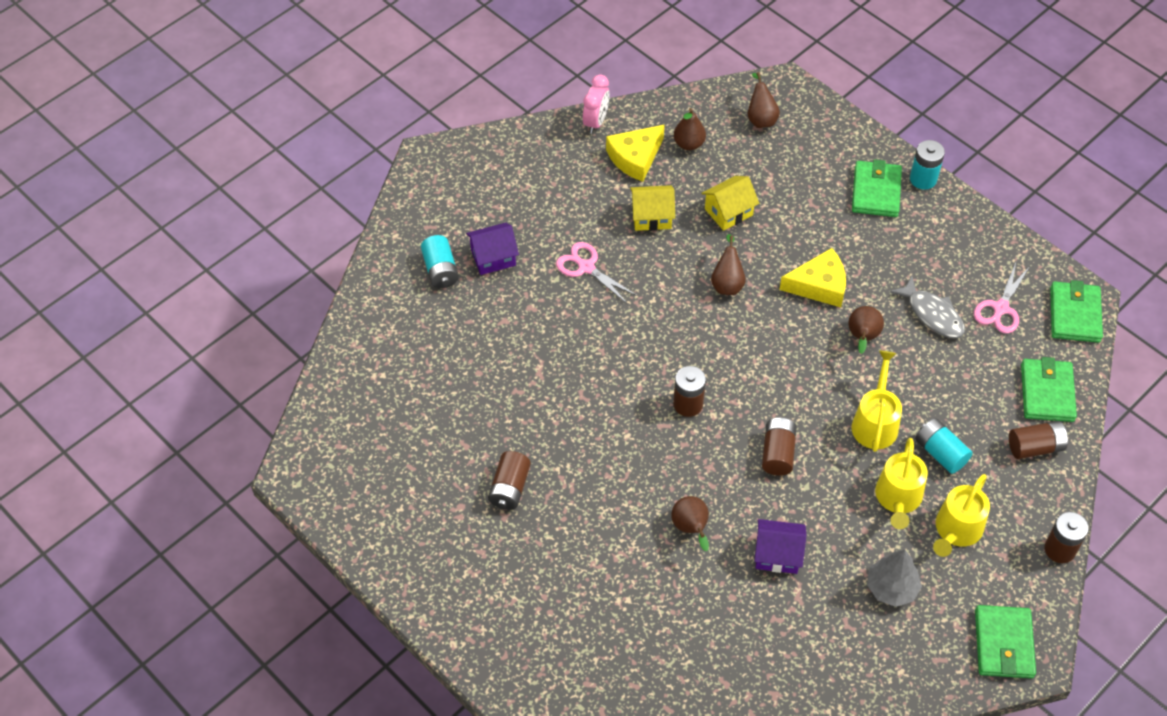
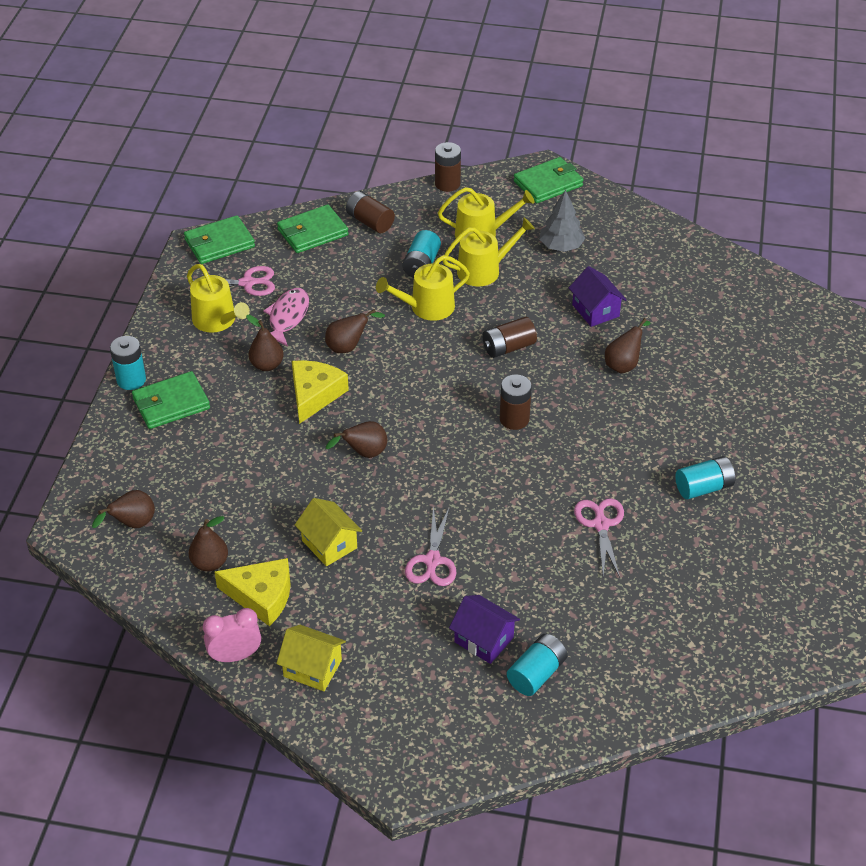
camera: 125 degrees left, 10 degrees down
brown battery [488,451,531,510] -> turquoise battery [675,456,735,499]
yellow house [701,176,759,231] -> yellow house moved to [276,625,346,691]
yellow cheese [779,248,846,307] -> yellow cheese turned 60 degrees clockwise [292,360,349,424]
grey fish [890,276,965,338] -> pink fish [263,288,309,347]
none -> yellow watering can [187,264,250,333]
none -> brown pear [246,315,284,371]
none -> pink scissors [574,498,624,577]

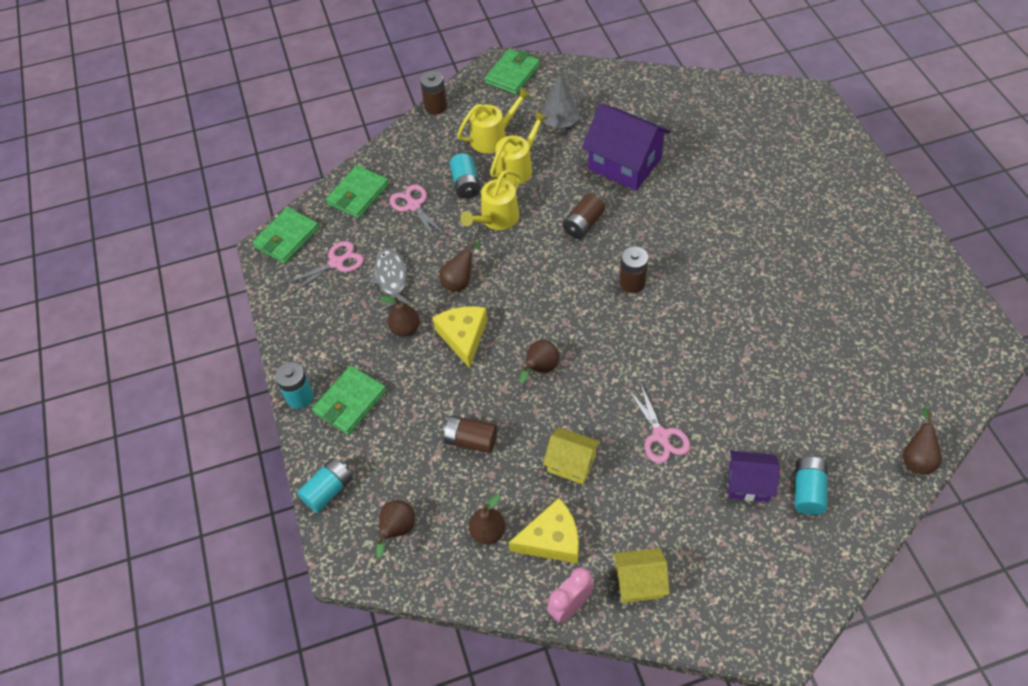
camera: 25 degrees left, 10 degrees up
yellow watering can [187,264,250,333] -> none
pink fish [263,288,309,347] -> grey fish [369,248,412,311]
brown battery [346,191,395,233] -> brown battery moved to [443,415,497,453]
purple house [569,266,627,327] -> purple house [582,104,671,191], size x1.77
pink scissors [574,498,624,577] -> pink scissors moved to [389,184,445,240]
brown pear [605,318,650,374] -> brown pear moved to [903,408,942,475]
turquoise battery [675,456,735,499] -> turquoise battery moved to [297,458,353,513]

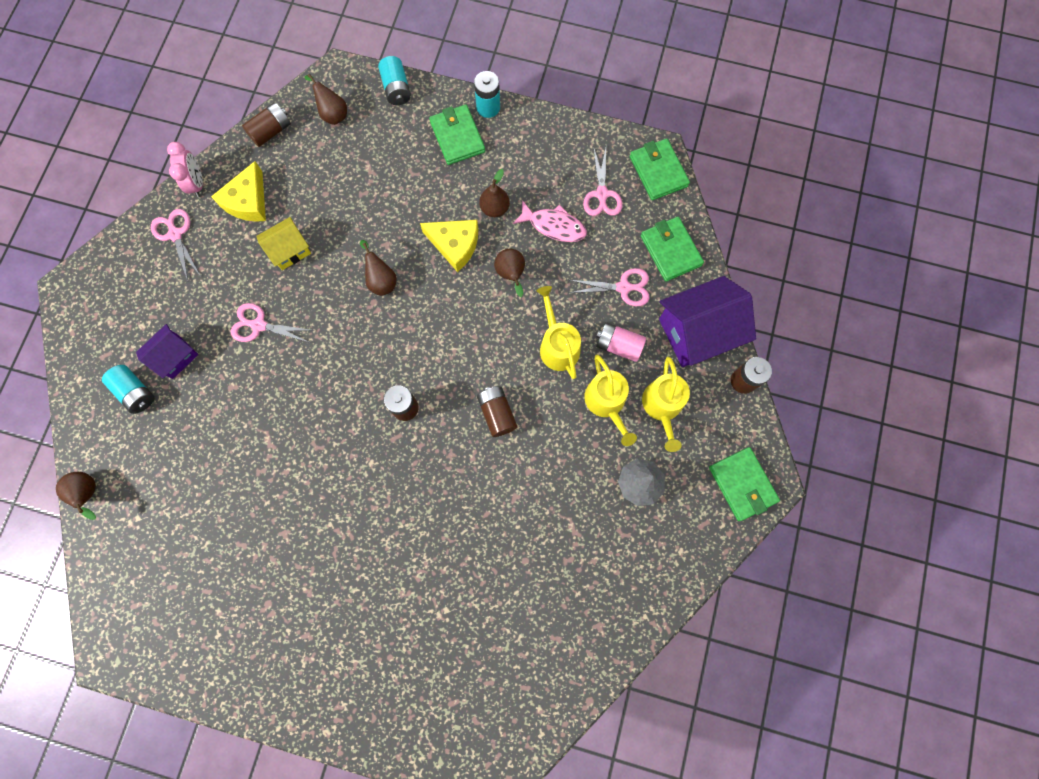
camera: 120 degrees right, 20 degrees up
grey fish [369,248,412,311] -> pink fish [513,200,587,242]
brown battery [443,415,497,453] -> brown battery moved to [242,102,291,147]
turquoise battery [449,153,480,198] -> pink battery [596,322,646,362]
brown pear [469,494,506,545] -> none
purple house [582,104,671,191] -> purple house moved to [659,276,756,367]
yellow house [613,548,670,603] -> pink scissors [151,209,200,281]

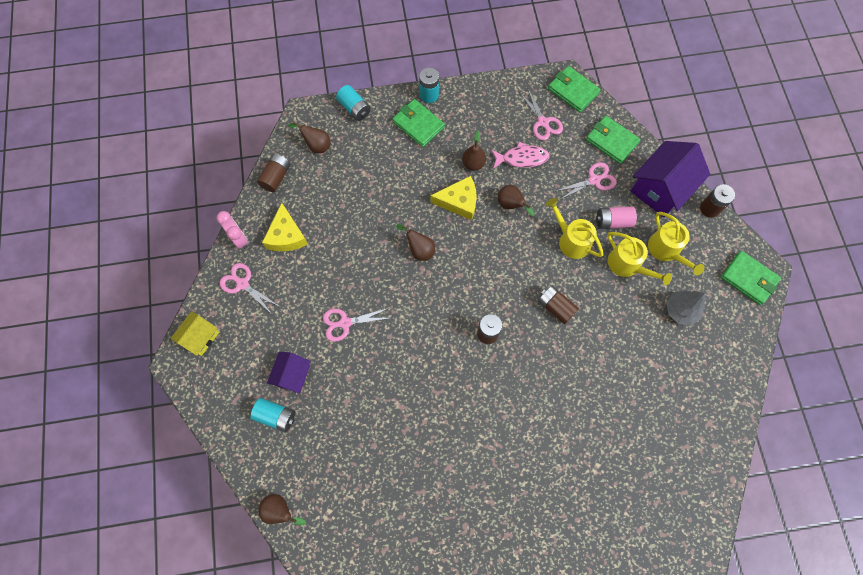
camera: 25 degrees left, 5 degrees down
yellow house [256,217,311,270] -> yellow house moved to [171,311,219,356]

